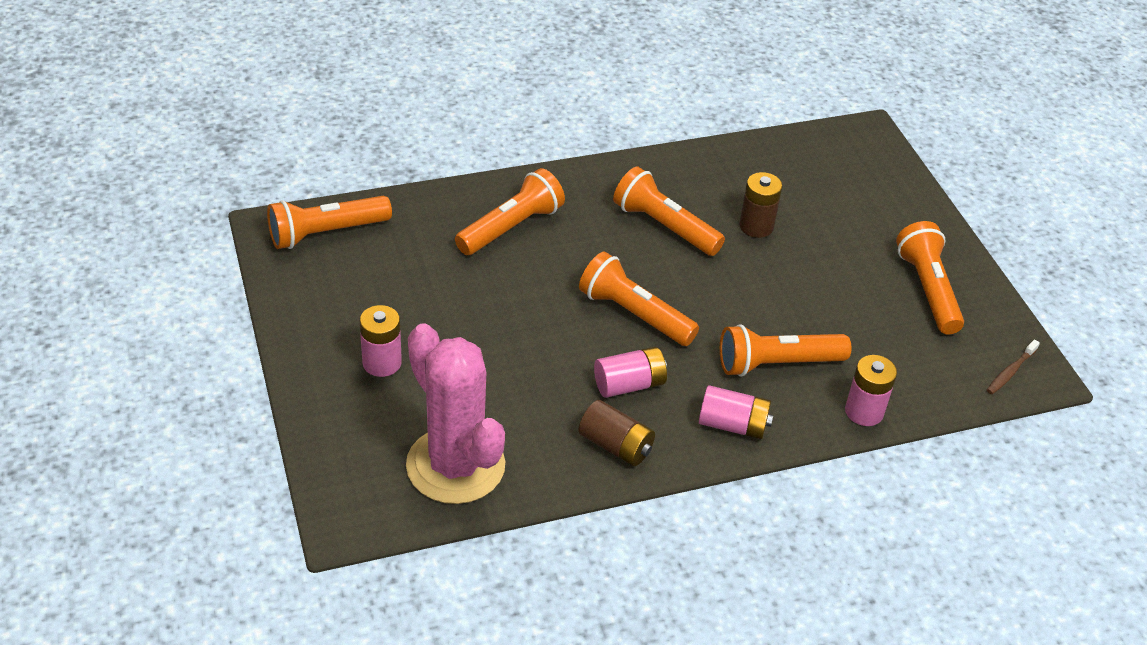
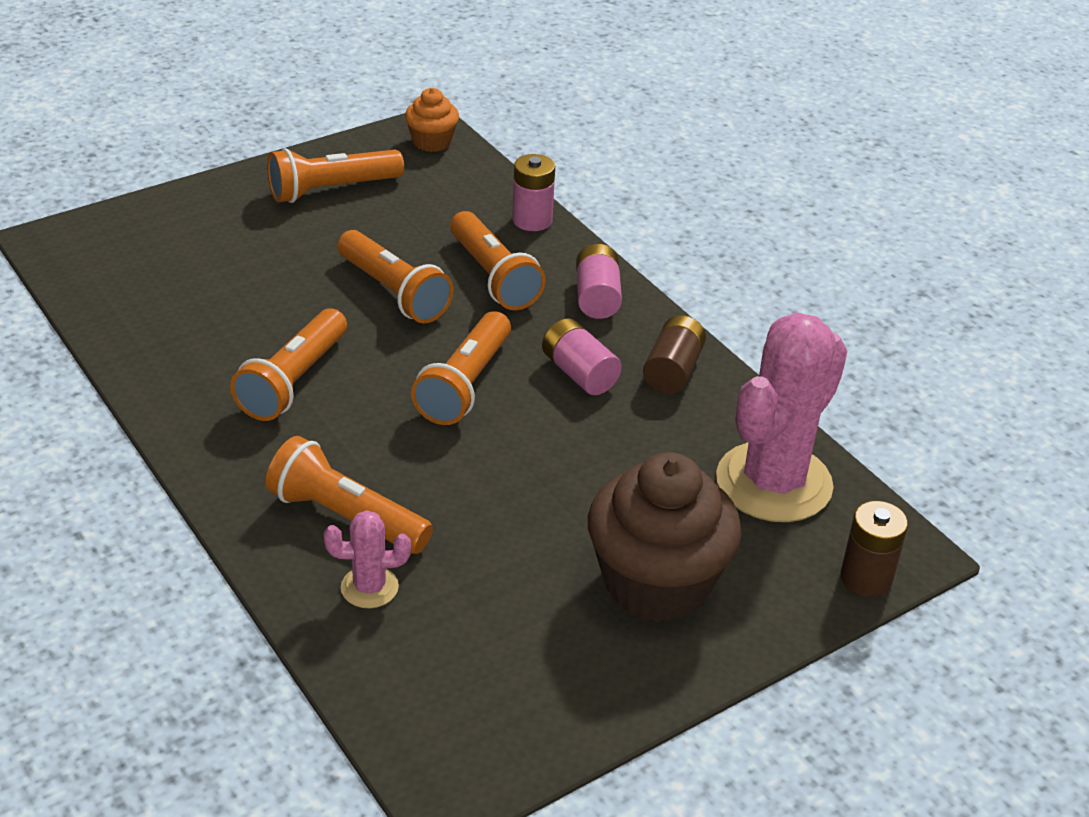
camera: 105 degrees left, 5 degrees down
orange flashlight [267,196,392,249] -> orange flashlight moved to [337,230,454,323]
pink battery [360,305,402,377] -> brown cupcake [588,452,742,623]
brown battery [739,172,782,238] -> brown battery moved to [840,501,908,597]
brown toothbrush [987,339,1040,394] -> orange cupcake [405,88,459,152]
none -> pink cactus [324,510,411,608]

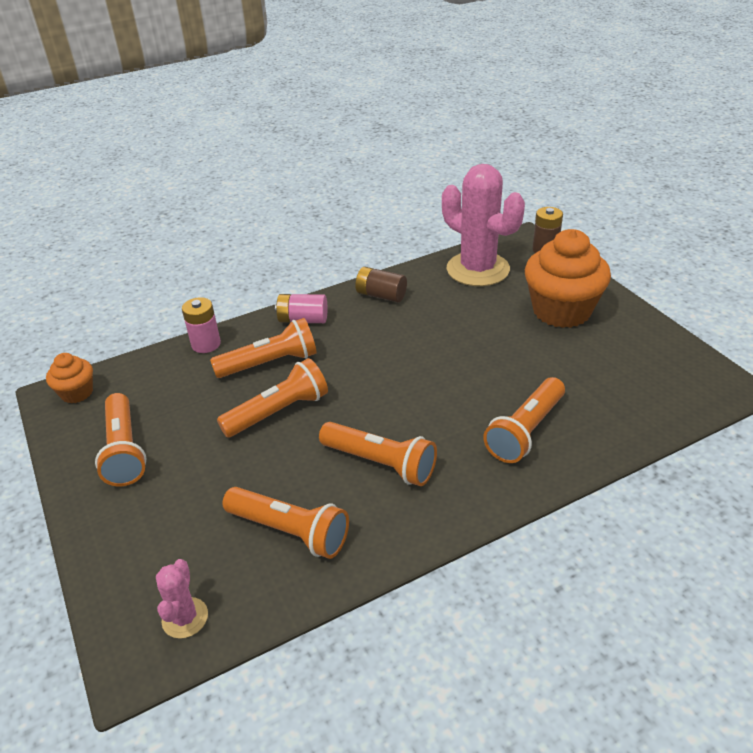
camera: 80 degrees left, 0 degrees up
pink cactus [324,510,411,608] -> pink cactus moved to [156,559,208,639]
orange flashlight [411,311,511,425] -> orange flashlight moved to [222,487,349,559]
pink battery [542,318,622,395] -> none
brown cupcake [588,452,742,623] -> orange cupcake [525,229,611,328]

